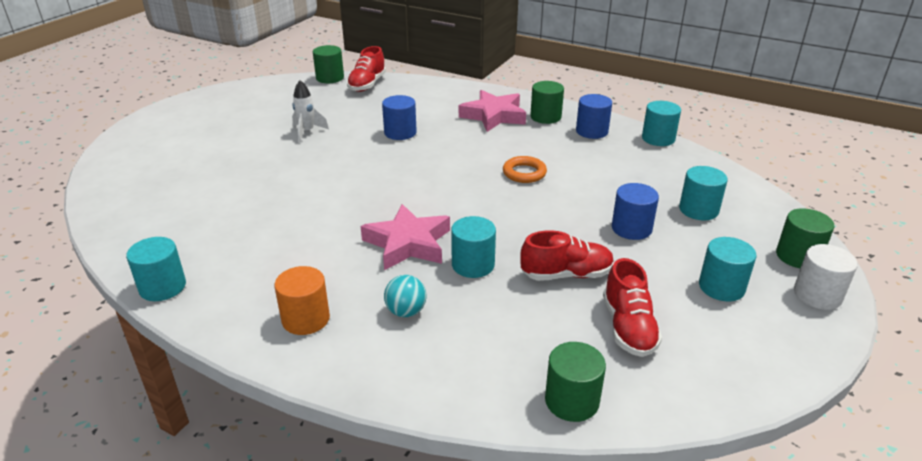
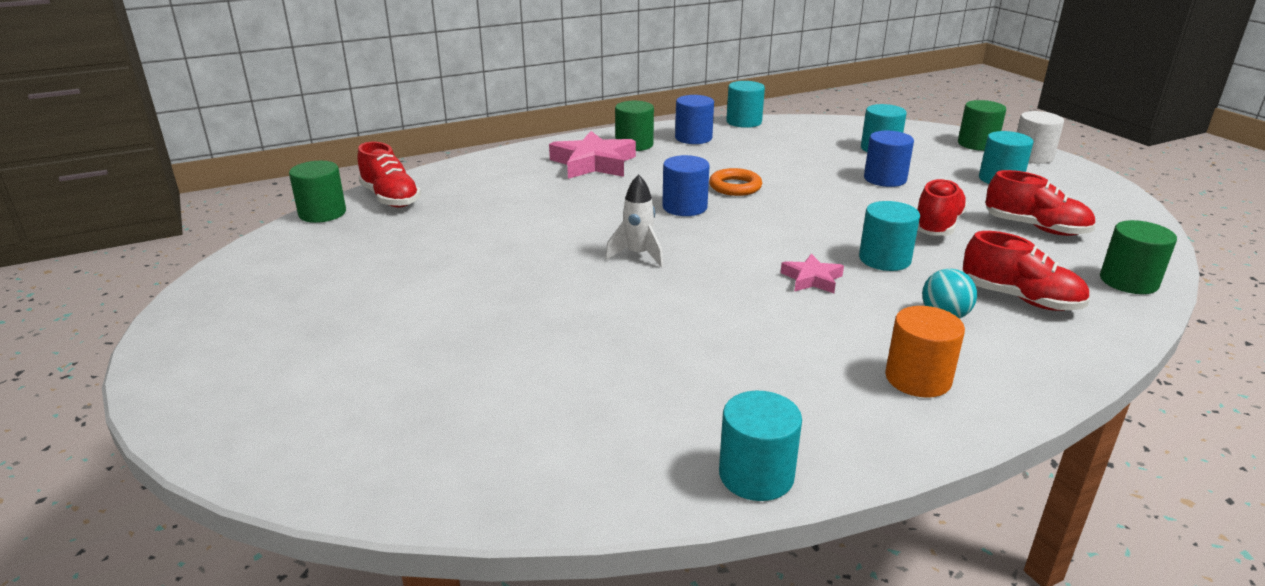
camera: 55 degrees left, 5 degrees down
white rocket [292,80,329,142] -> white rocket moved to [605,174,664,268]
pink star [361,204,450,270] -> pink star [781,254,844,293], size x0.53
blue cylinder [382,95,417,140] -> blue cylinder moved to [662,155,710,216]
none -> red shoe [963,231,1090,311]

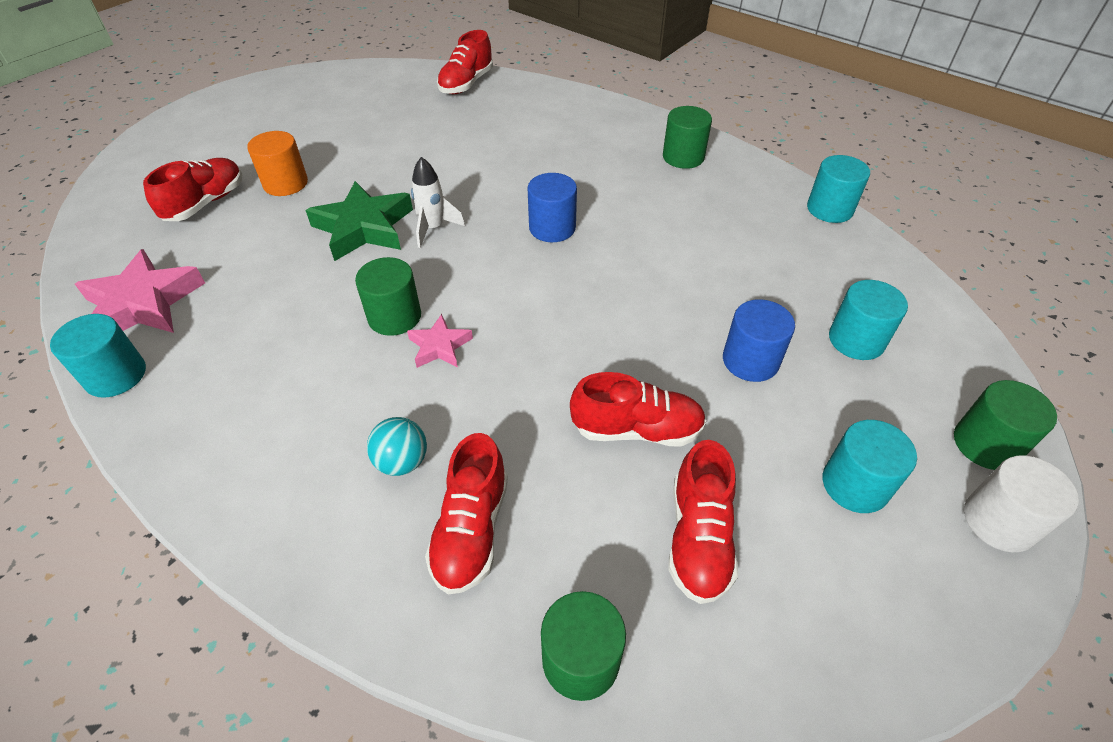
camera: 65 degrees right, 20 degrees up
green cylinder [289,161,346,223] -> green cylinder moved to [355,257,421,336]
pink star [549,131,636,179] -> pink star moved to [75,249,205,333]
blue cylinder [675,95,714,144] -> none
orange ring [709,168,762,196] -> none
turquoise cylinder [859,201,920,271] -> none
orange cylinder [885,306,965,398] -> orange cylinder moved to [247,131,308,196]
none -> red shoe [143,158,242,221]
none -> green star [305,181,413,261]

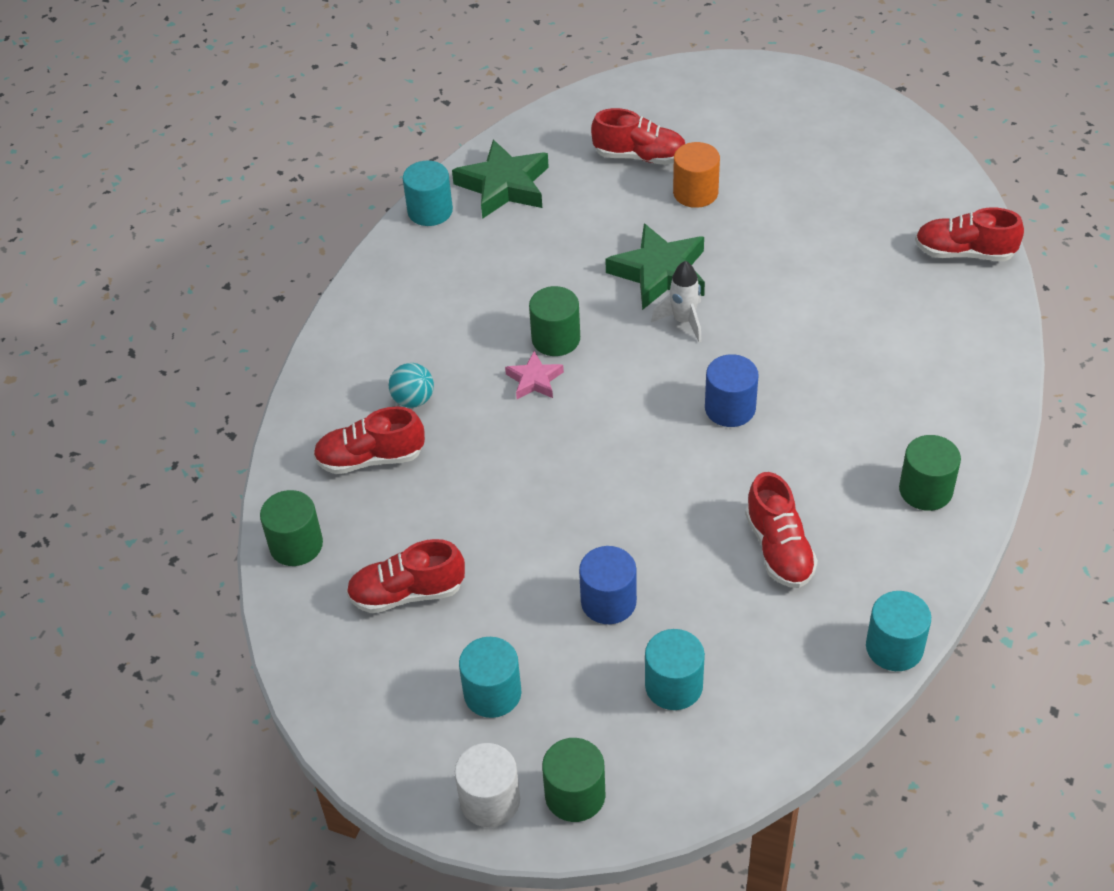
camera: 75 degrees right, 0 degrees up
pink star [75,249,205,333] -> green star [452,139,549,219]
red shoe [570,372,706,447] -> red shoe moved to [745,472,818,588]

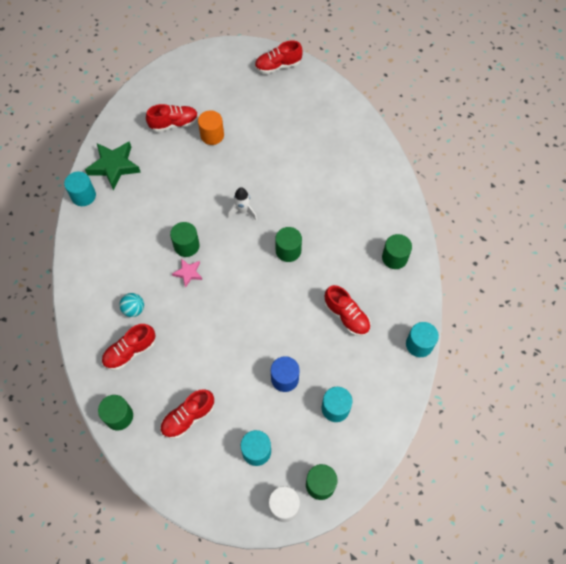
camera: 30 degrees left, 15 degrees up
green star [605,223,705,310] -> none
blue cylinder [705,354,758,427] -> green cylinder [275,227,302,262]
red shoe [915,208,1024,261] -> red shoe moved to [255,41,303,74]

